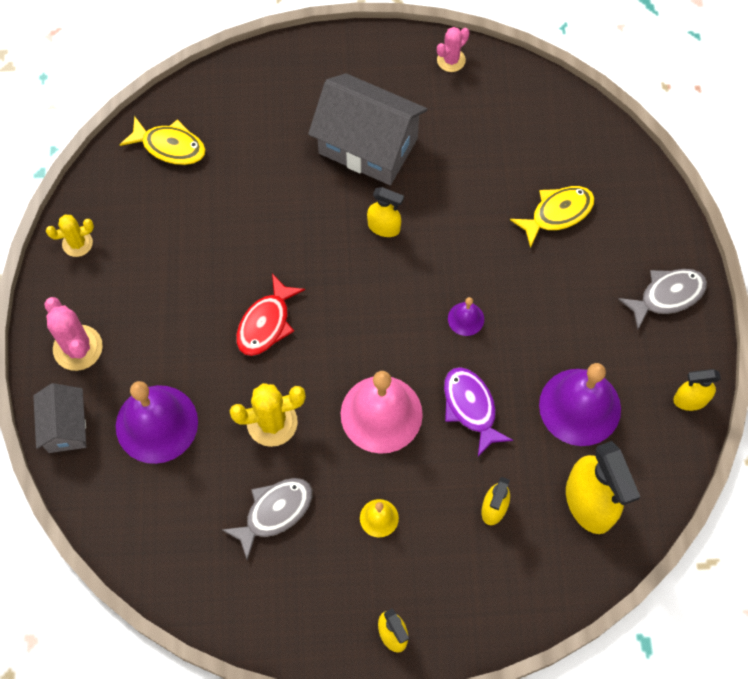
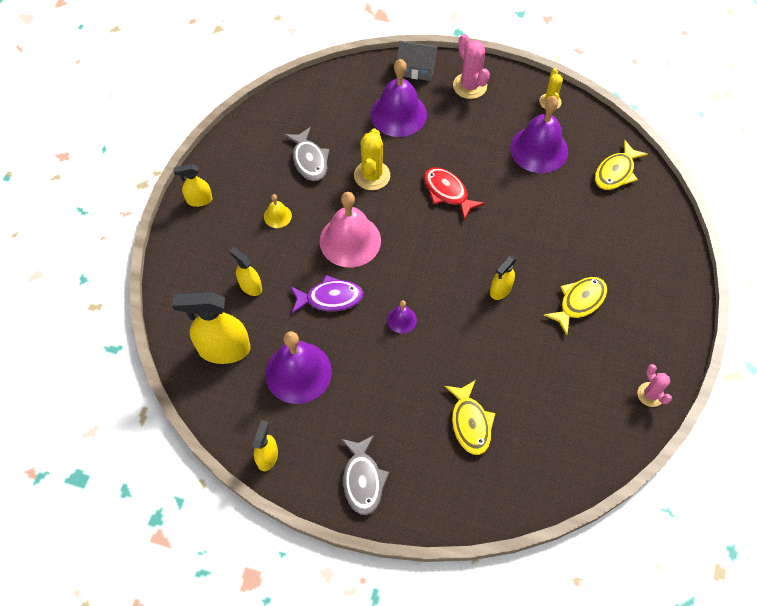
camera: 110 degrees right, 5 degrees down
pink cactus [44,297,103,371] -> pink cactus turned 75 degrees clockwise [453,34,490,99]
grey house [308,73,427,185] -> yellow fish [544,277,607,335]
none -> purple bell [510,96,568,173]

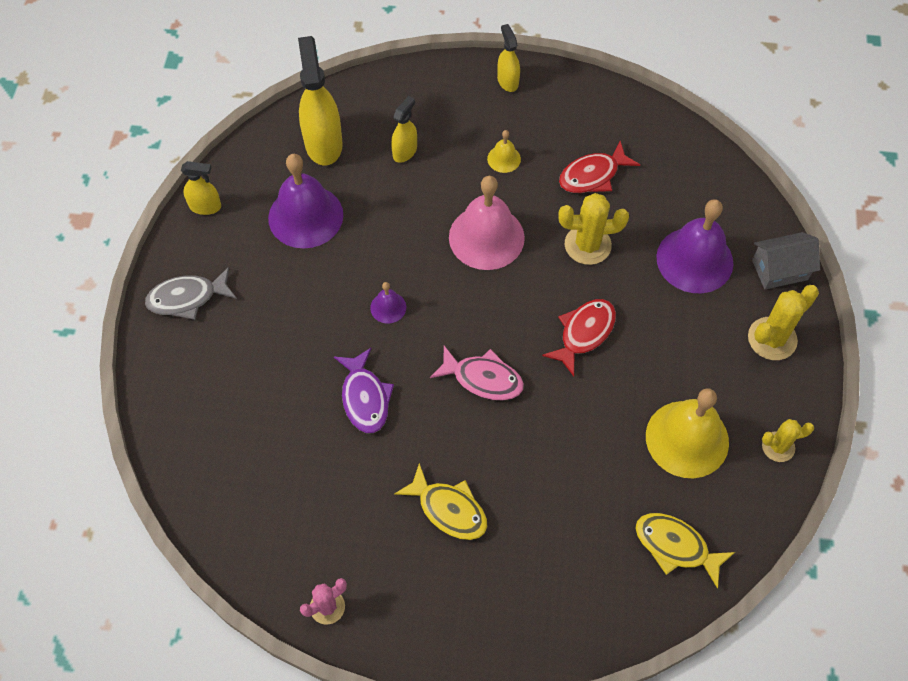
camera: 80 degrees right, 0 degrees up
grey fish [284,127,329,181] -> red fish [559,141,640,193]
purple fish [290,275,363,314] -> purple fish moved to [334,348,394,433]
grey house [396,41,439,81] -> grey house turned 75 degrees clockwise [752,232,820,289]
yellow fish [444,380,495,455] -> none
pink cactus [453,34,490,99] -> yellow cactus [748,285,819,360]
yellow spray bottle [490,255,516,300] -> none
purple bell [510,96,568,173] -> yellow bell [646,388,729,478]
none -> pink fish [430,346,524,400]

